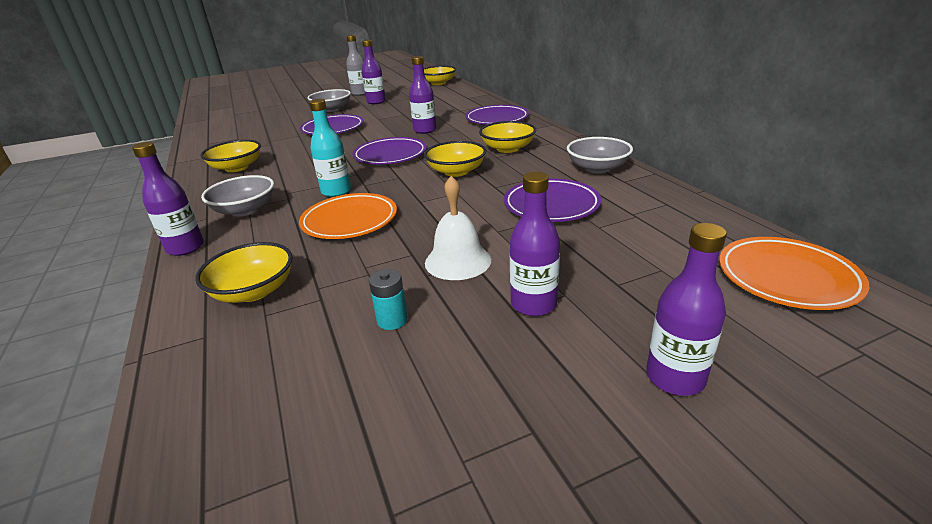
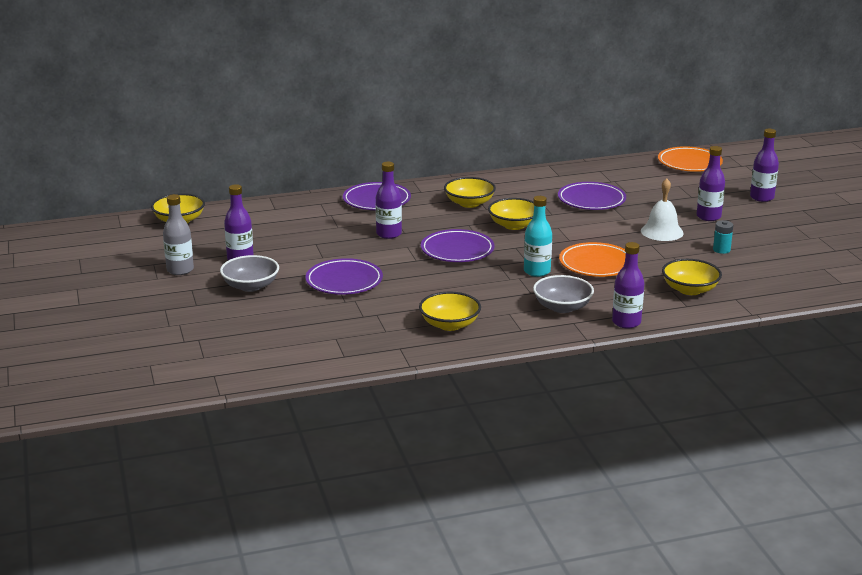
camera: 85 degrees left, 5 degrees down
grey bowl [567,137,633,173] -> none

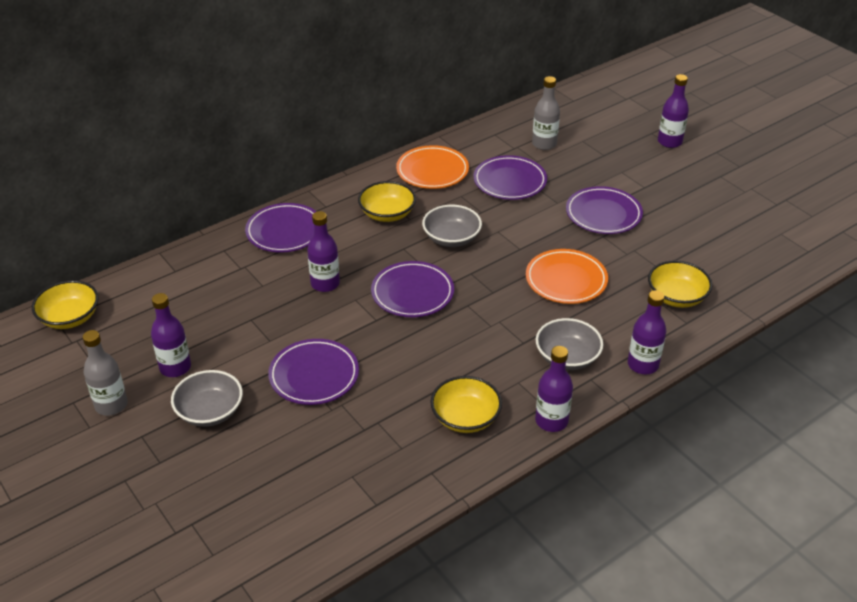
camera: 20 degrees left, 15 degrees up
yellow bowl [488,198,534,230] -> grey bowl [422,205,482,247]
turquoise bottle [524,196,552,277] -> none
white bell [641,178,684,241] -> purple plate [566,186,643,234]
orange plate [658,146,723,172] -> orange plate moved to [396,145,469,189]
purple bottle [696,146,725,221] -> purple bottle moved to [535,346,573,432]
turquoise battery [713,220,733,254] -> none
none -> grey bottle [532,76,560,150]

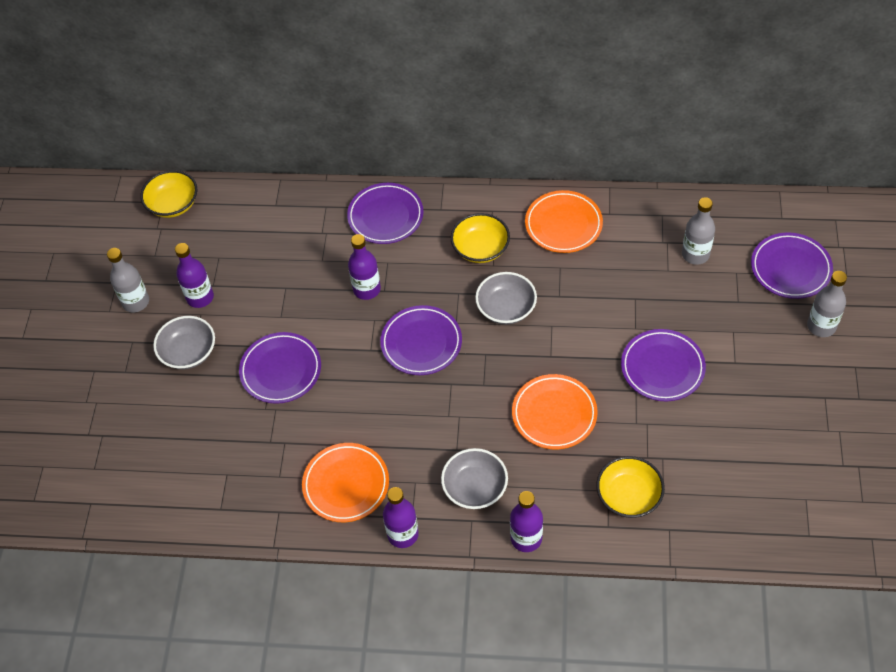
camera: 45 degrees right, 15 degrees up
yellow bowl [431,376,502,433] -> orange plate [302,443,389,522]
purple plate [474,155,547,200] -> purple plate moved to [751,233,833,299]
purple bottle [658,74,689,148] -> grey bottle [807,271,847,337]

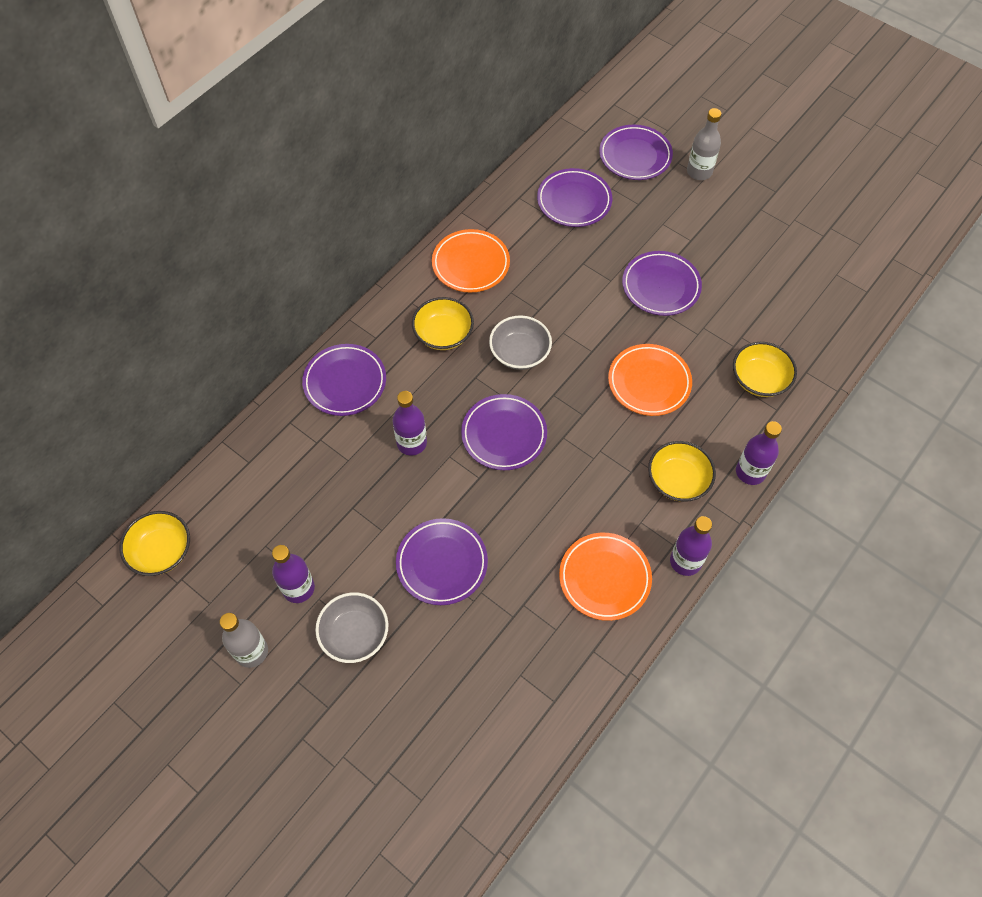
camera: 60 degrees left, 5 degrees up
grey bowl [441,448,508,509] -> yellow bowl [648,441,716,502]
grey bottle [682,197,715,265] -> purple plate [537,168,612,227]

